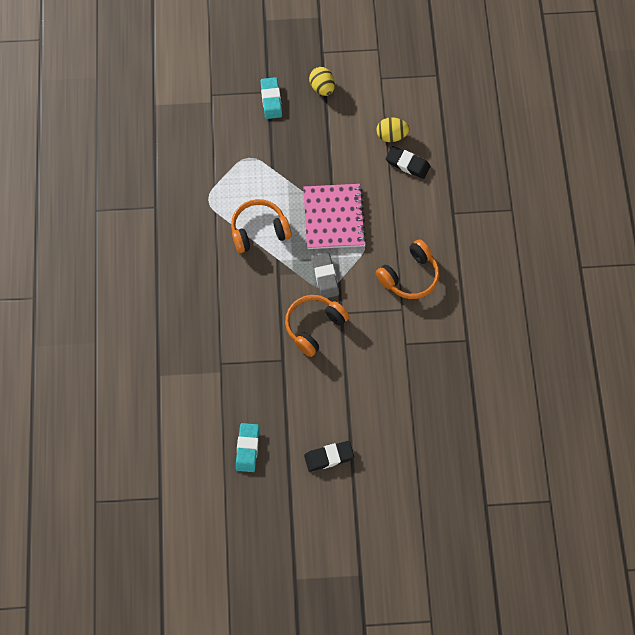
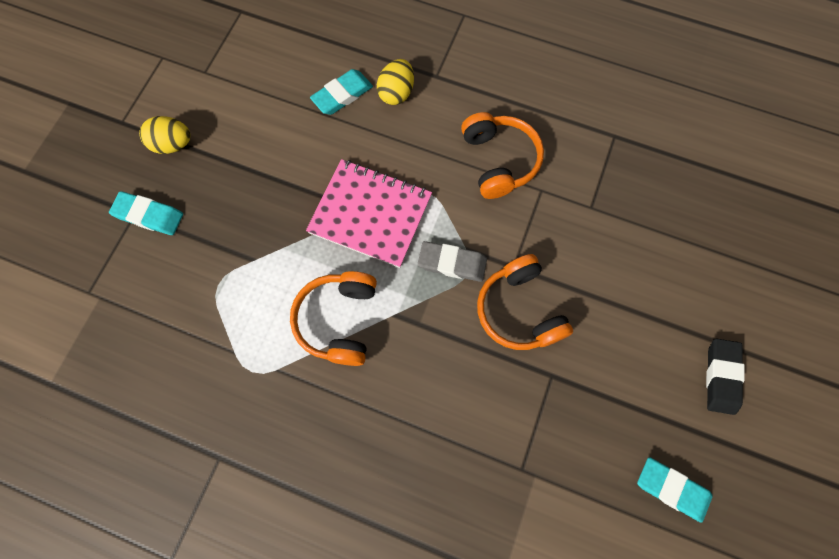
camera: 65 degrees left, 5 degrees up
yellow egg [376,117,409,142] -> yellow egg moved to [377,59,414,105]
black eraser [386,146,431,179] -> turquoise eraser [310,69,373,115]

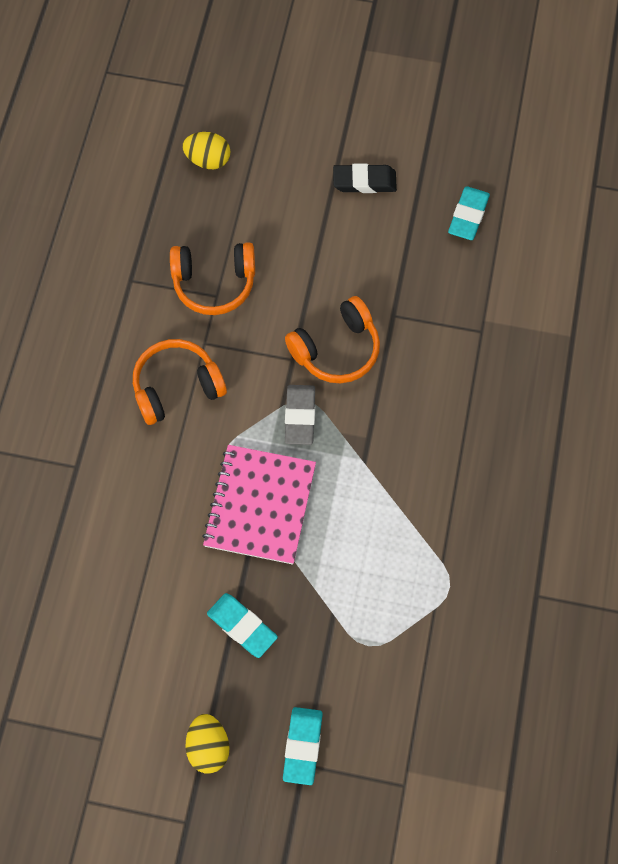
camera: 100 degrees left, 5 degrees down
orange headphones [290,271,377,366] -> orange headphones moved to [170,242,255,315]
turquoise eraser [310,69,373,115] -> turquoise eraser moved to [207,593,278,658]
yellow egg [377,59,414,105] -> yellow egg moved to [182,132,230,169]

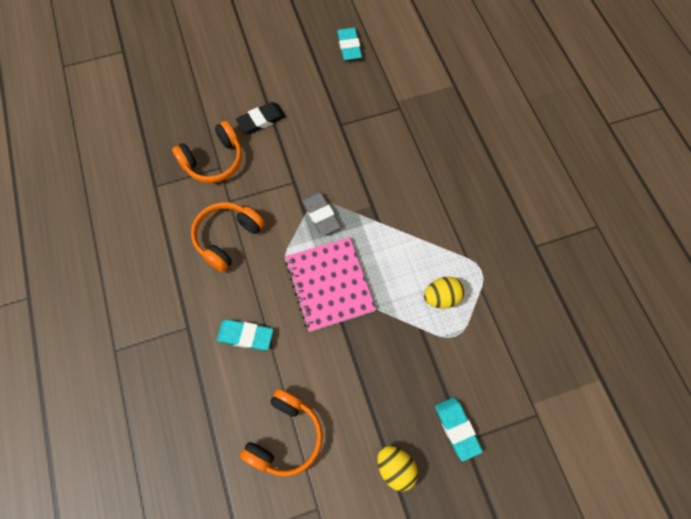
camera: 30 degrees left, 0 degrees up
yellow egg [182,132,230,169] -> yellow egg moved to [424,277,465,308]
turquoise eraser [207,593,278,658] -> turquoise eraser moved to [217,320,273,350]
orange headphones [285,296,380,383] -> orange headphones moved to [240,389,323,477]
black eraser [333,164,397,193] -> black eraser moved to [236,102,286,134]

